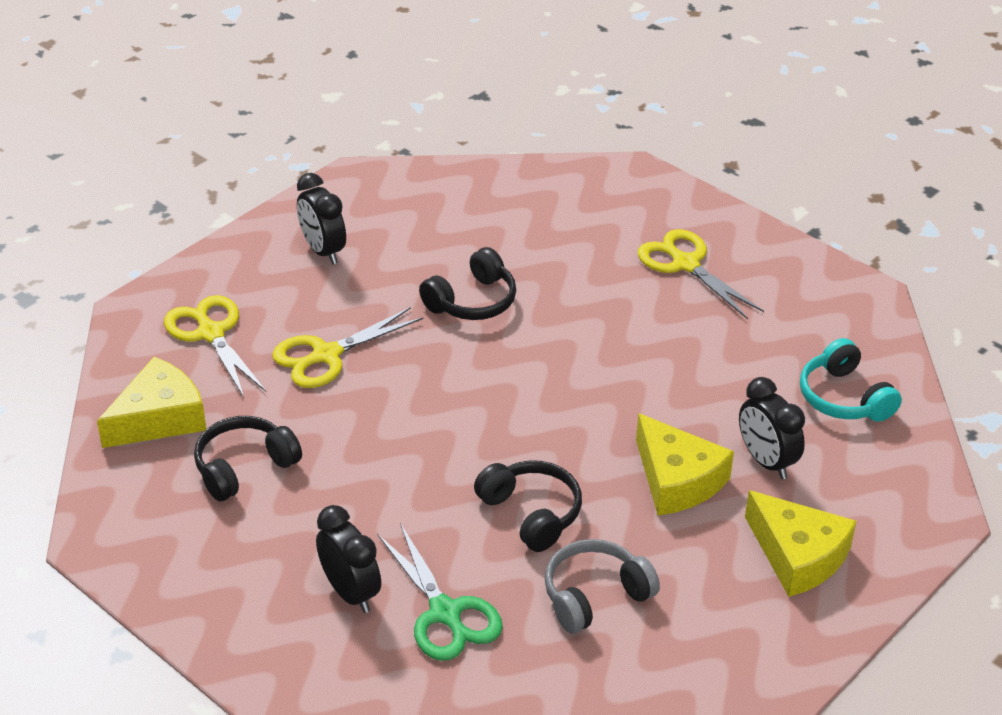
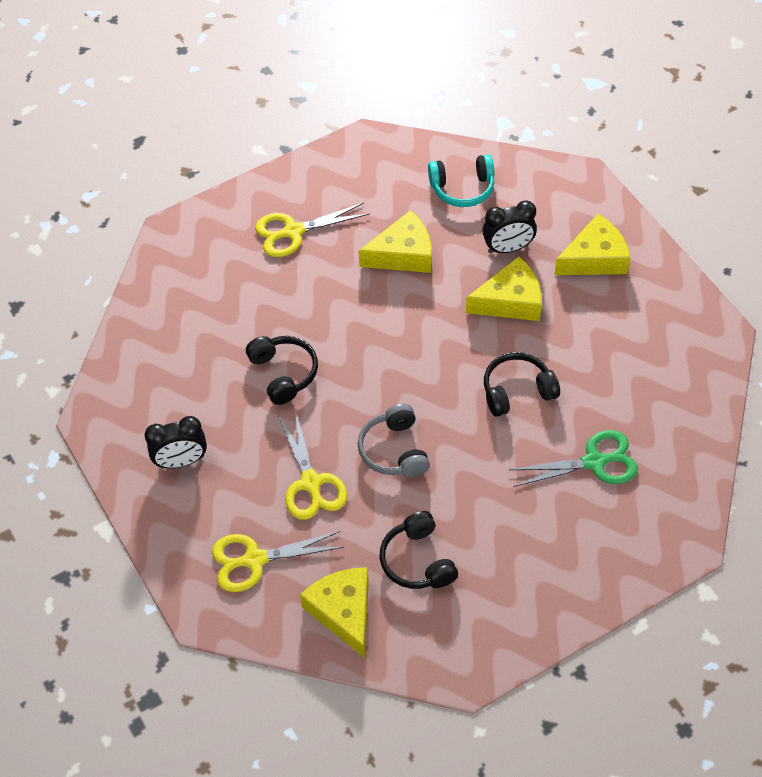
camera: 70 degrees left, 15 degrees up
black clock [316,505,381,613] -> none
grey headphones [545,539,660,633] -> grey headphones moved to [358,404,430,477]
none -> yellow cheese [359,210,432,273]

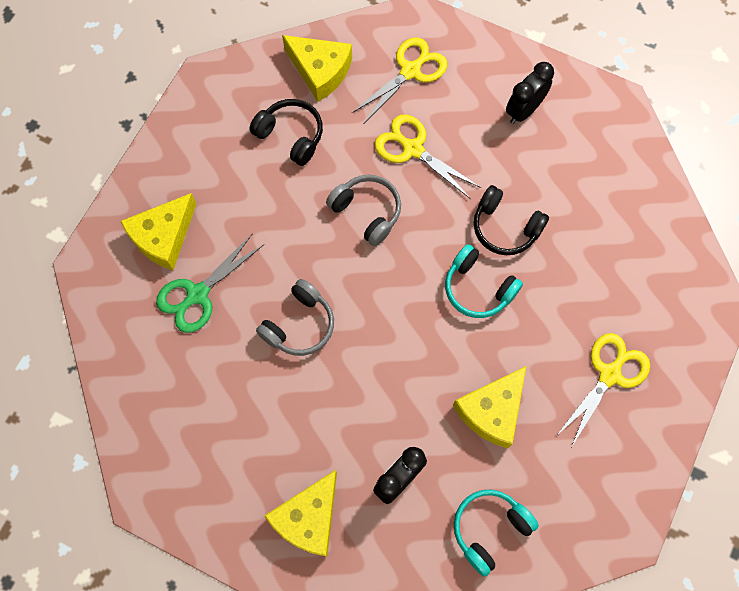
camera: 145 degrees right, 15 degrees up
yellow cheese [466,256,542,321] -> yellow cheese moved to [120,193,196,270]
black headphones [484,352,560,417] -> grey headphones [256,279,334,356]
none -> turquoise headphones [445,244,523,318]

